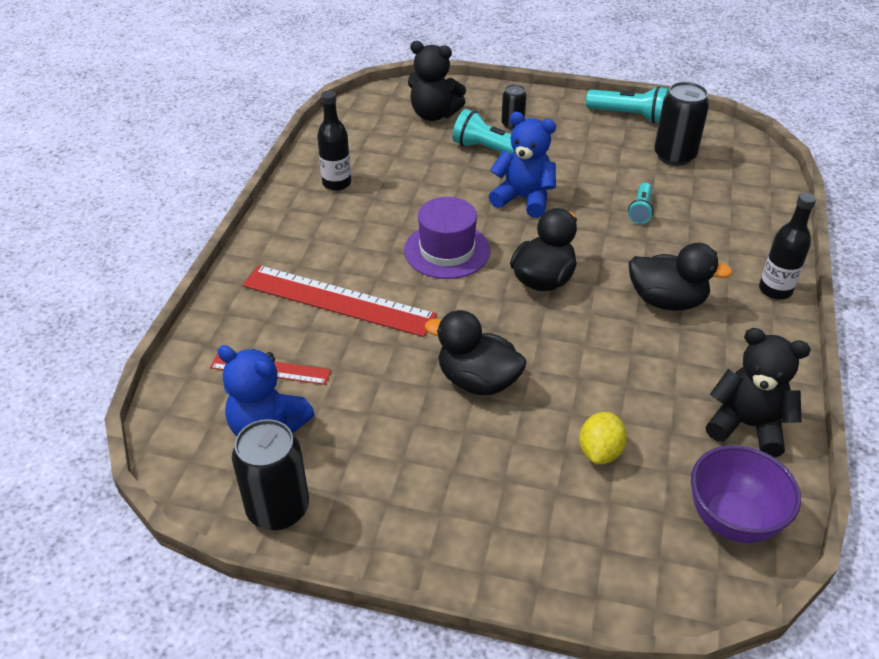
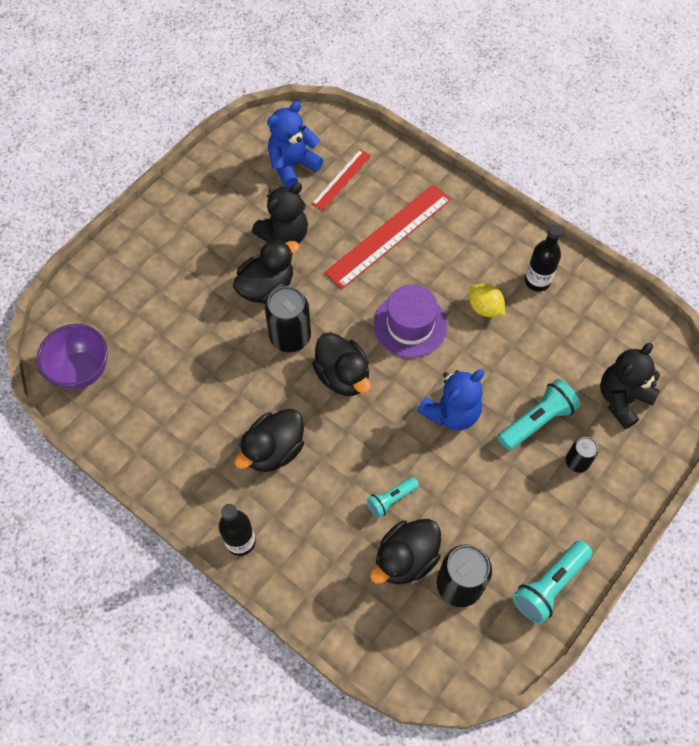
camera: 115 degrees right, 20 degrees up
black can [232,419,309,531] -> black can moved to [265,286,311,352]
yellow lemon [579,412,627,464] -> yellow lemon moved to [469,283,505,317]
turquoise flashlight [628,183,654,224] -> turquoise flashlight turned 75 degrees counterclockwise [366,477,419,518]
black teddy bear [706,328,811,457] -> black teddy bear moved to [252,183,308,243]
none -> black duck [370,519,441,585]

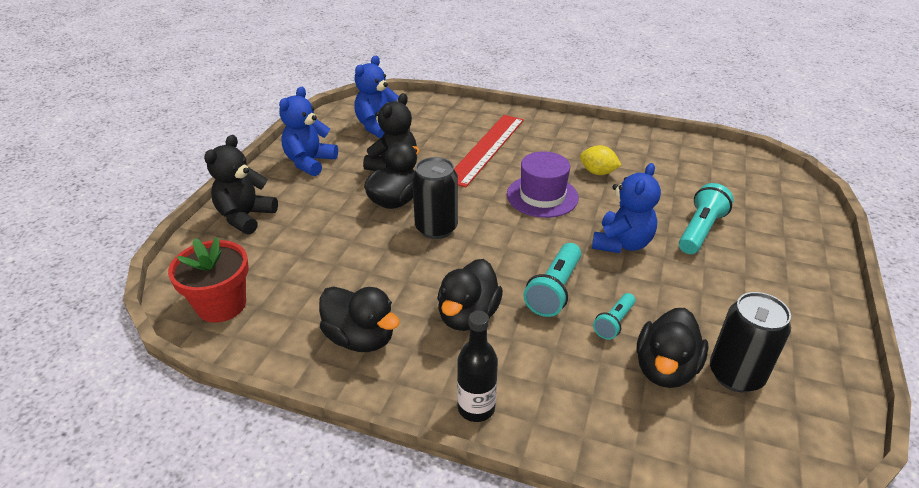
camera: 20 degrees left, 25 degrees down
purple bowl [37,324,107,389] -> red flower pot [168,237,249,323]
red ruler [312,149,371,211] -> none
black duck [312,332,371,396] -> black duck moved to [319,286,400,352]
turquoise flashlight [513,540,593,624] -> turquoise flashlight moved to [523,243,581,317]
black bottle [525,224,562,292] -> none
black can [566,437,598,473] -> none
black teddy bear [600,343,660,429] -> black teddy bear moved to [204,135,278,235]
none -> blue teddy bear [279,87,338,176]

